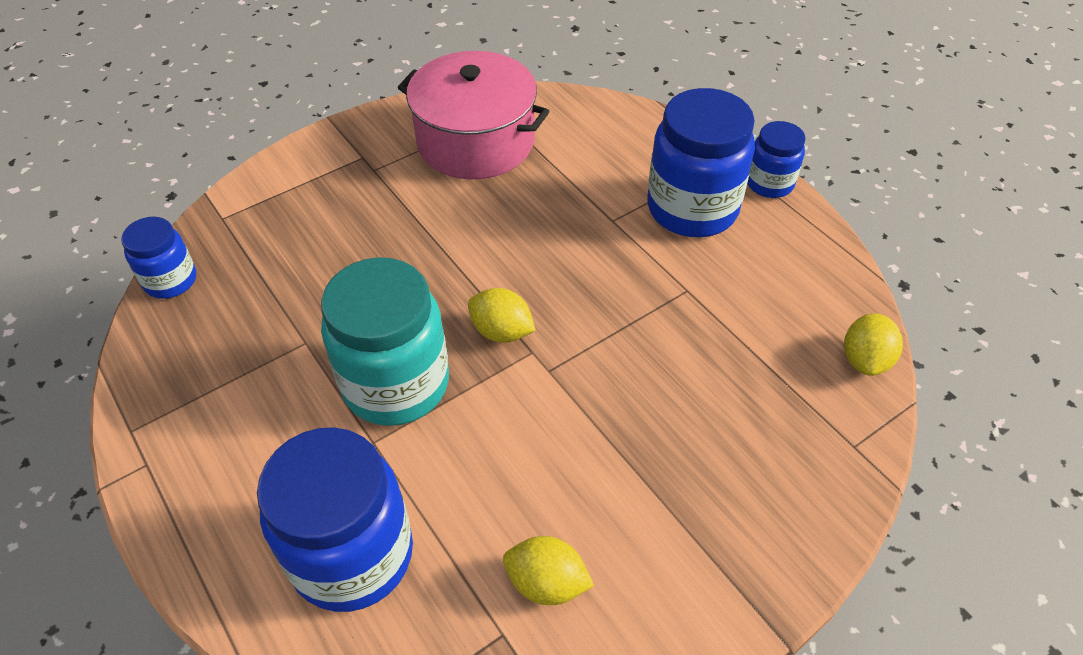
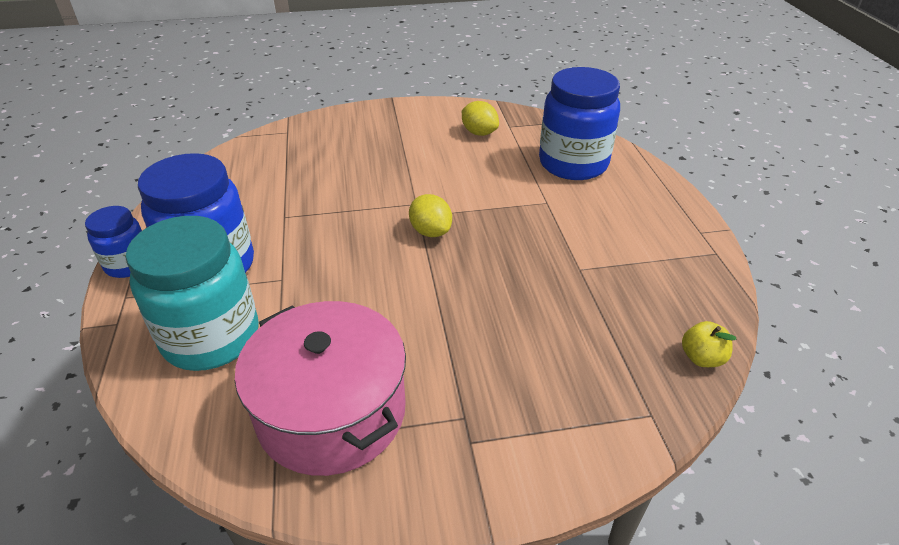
camera: 155 degrees left, 10 degrees down
blue jar [121,217,196,299] -> yellow apple [682,321,736,367]
turquoise jar [321,257,449,426] -> turquoise jar moved to [126,216,259,371]
yellow lemon [844,313,903,376] -> none

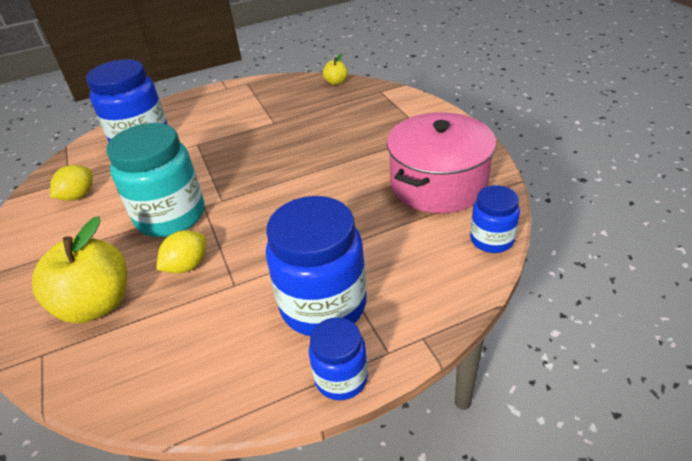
camera: 100 degrees left, 0 degrees up
turquoise jar [126,216,259,371] -> turquoise jar moved to [106,123,205,237]
yellow lemon [409,194,452,237] -> yellow lemon moved to [156,230,206,274]
none -> yellow apple [32,216,127,323]
none -> blue jar [470,185,520,253]

